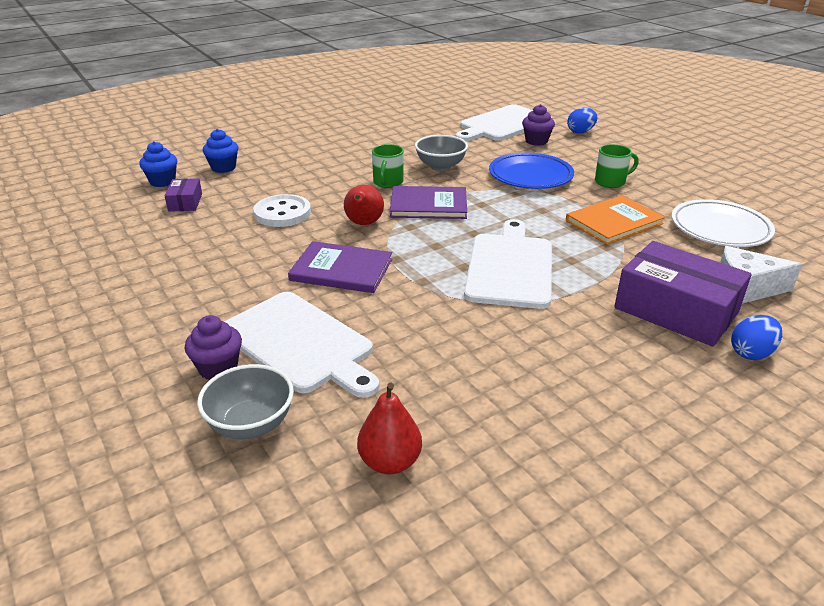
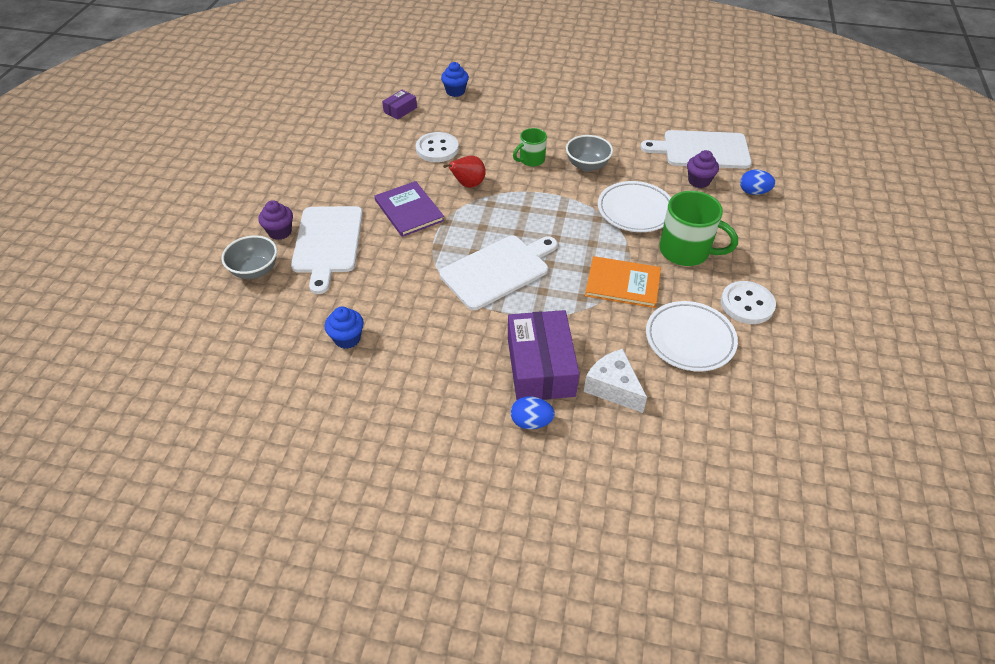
camera: 45 degrees right, 15 degrees up
blue cupcake [139,141,177,187] -> blue cupcake moved to [325,307,364,349]
red pear [357,383,422,475] -> none
purple book [390,186,467,219] -> none
blue plate [489,153,574,189] -> white plate [598,181,671,232]
green mug [595,144,639,188] -> green mug [660,191,738,266], size x1.74
none -> white button [721,281,776,324]

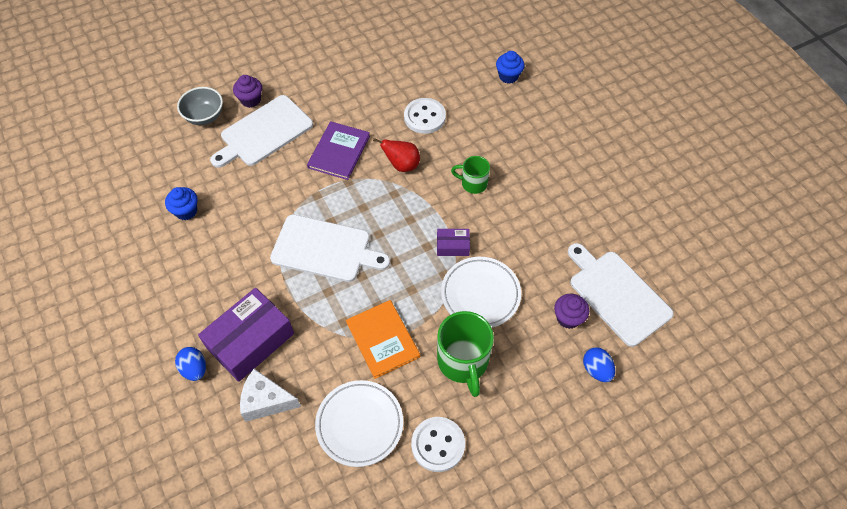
camera: 50 degrees right, 10 degrees up
purple box [382,90,417,120] -> purple box moved to [437,229,470,256]
grey bowl [566,135,613,171] -> none
white cheese [584,349,647,413] -> white cheese turned 90 degrees counterclockwise [240,369,301,422]

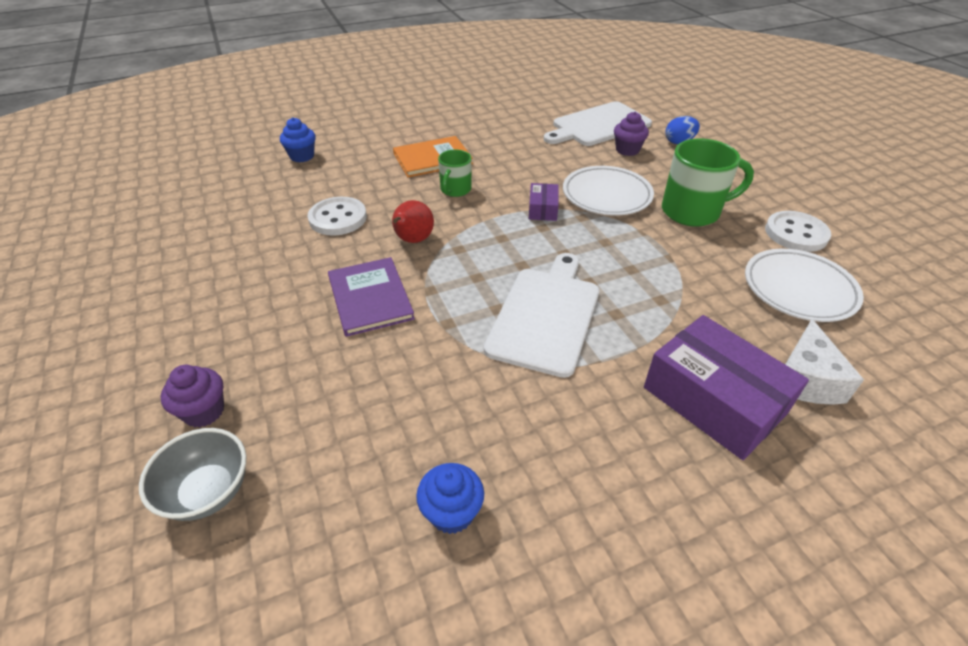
camera: 85 degrees left, 15 degrees down
blue egg [175,347,206,381] -> none
white cutting board [210,95,313,168] -> none
purple book [307,121,370,180] -> purple book turned 45 degrees clockwise [328,257,415,337]
orange book [346,300,420,379] -> orange book moved to [393,136,473,177]

